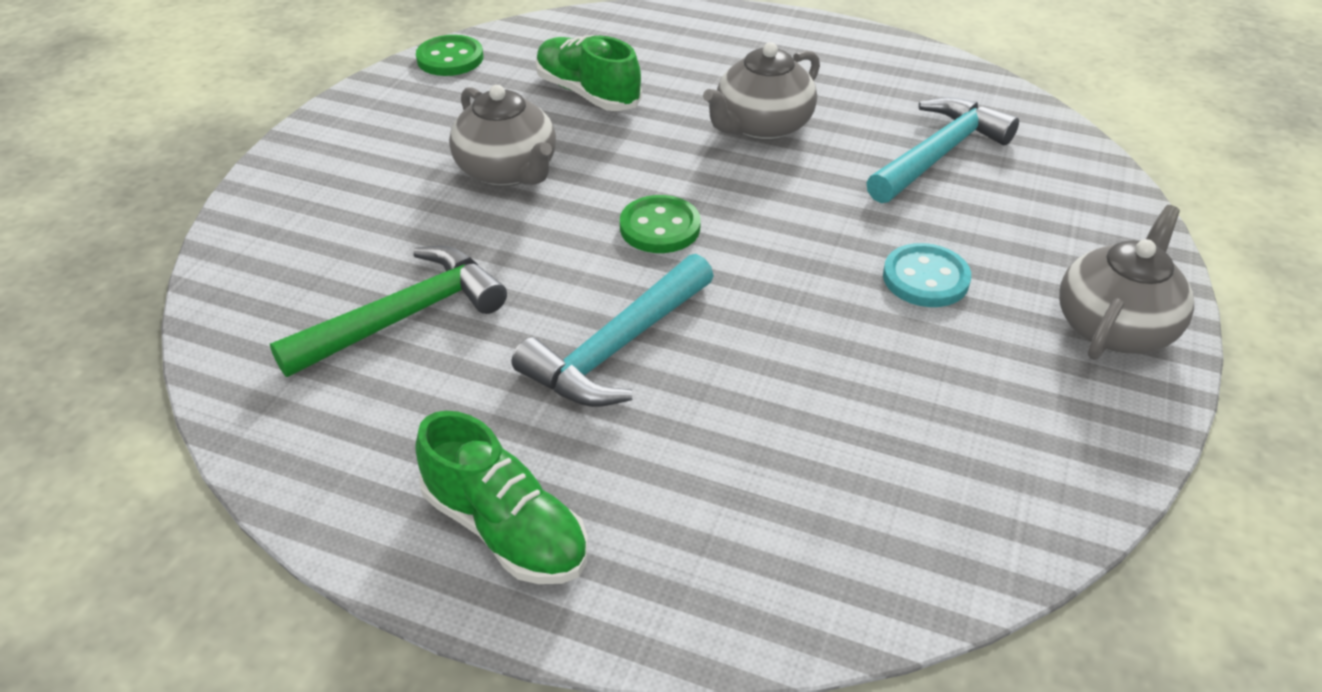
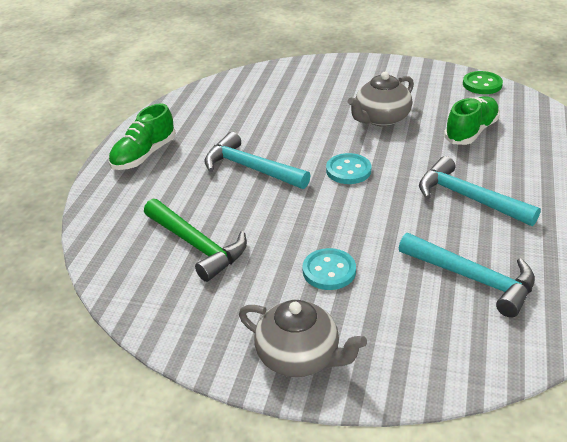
camera: 85 degrees right, 5 degrees down
green hammer [270,246,507,377] -> green hammer moved to [144,199,247,282]
green button [620,195,701,253] -> turquoise button [326,153,371,184]
grey teapot [703,42,820,141] -> turquoise hammer [419,156,541,226]

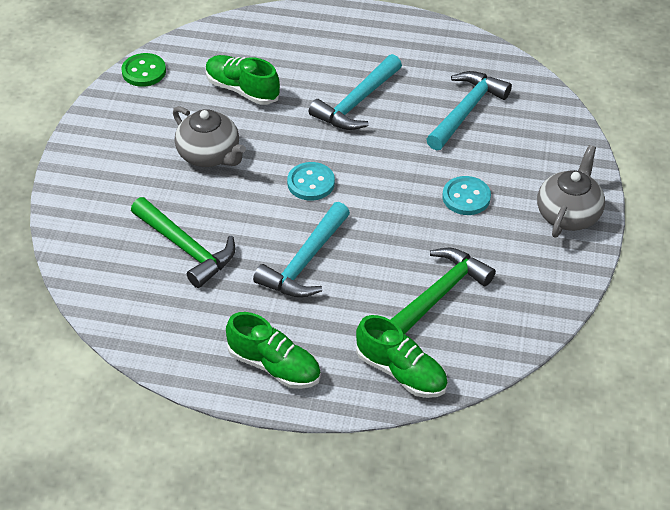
camera: 95 degrees left, 10 degrees up
none -> green hammer [131,197,235,288]
none -> green shoe [356,315,448,398]

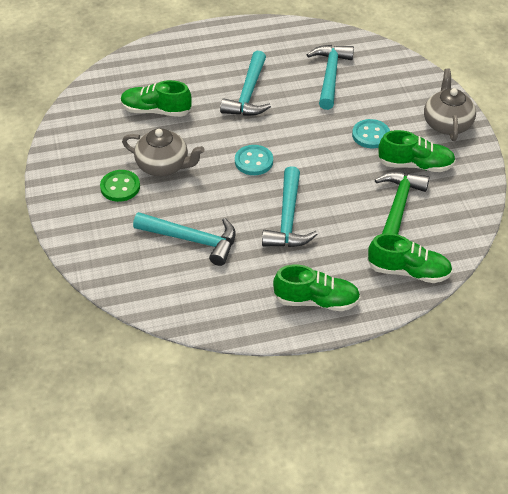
camera: 25 degrees left, 0 degrees up
green button [121,53,166,87] -> green button moved to [100,170,140,202]
green hammer [131,197,235,288] -> turquoise hammer [133,212,236,266]
none -> green shoe [378,130,456,172]

